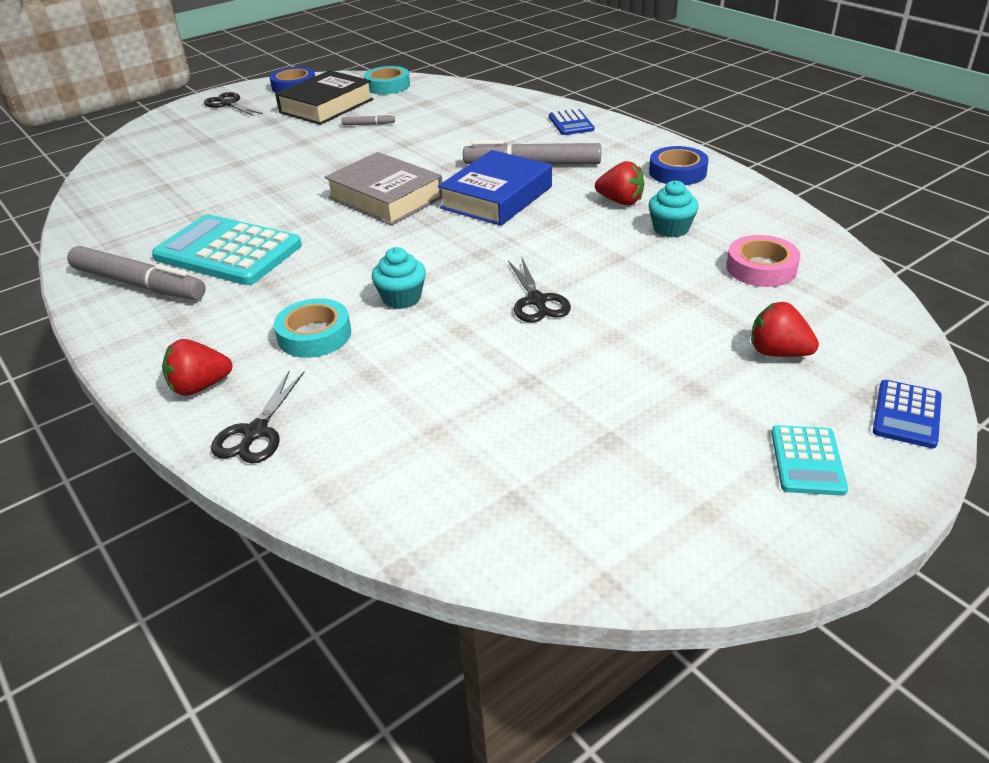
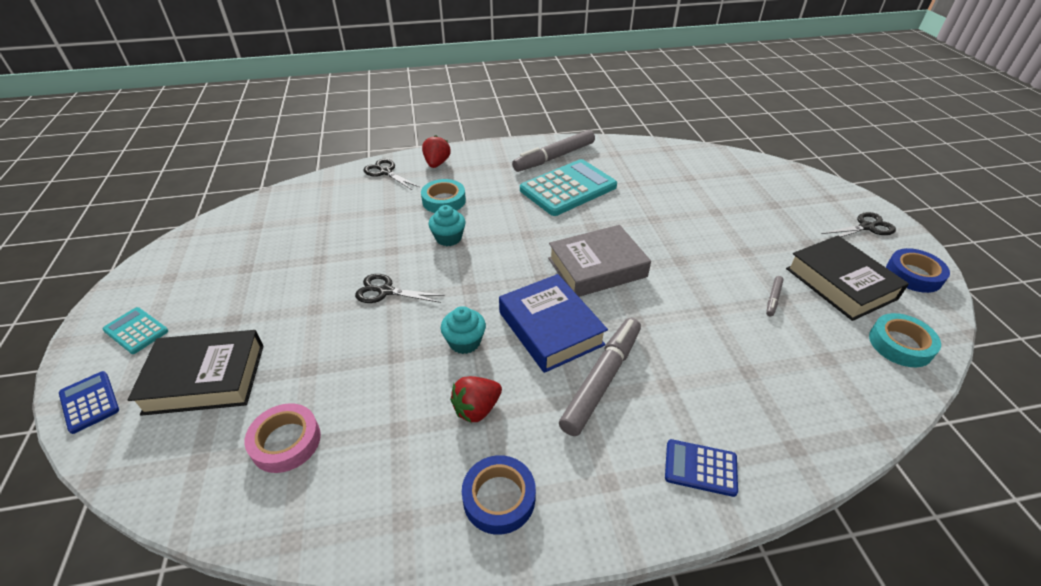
camera: 115 degrees right, 5 degrees up
turquoise cupcake [648,180,699,237] -> turquoise cupcake moved to [441,306,486,354]
red strawberry [751,302,819,357] -> black book [128,330,263,416]

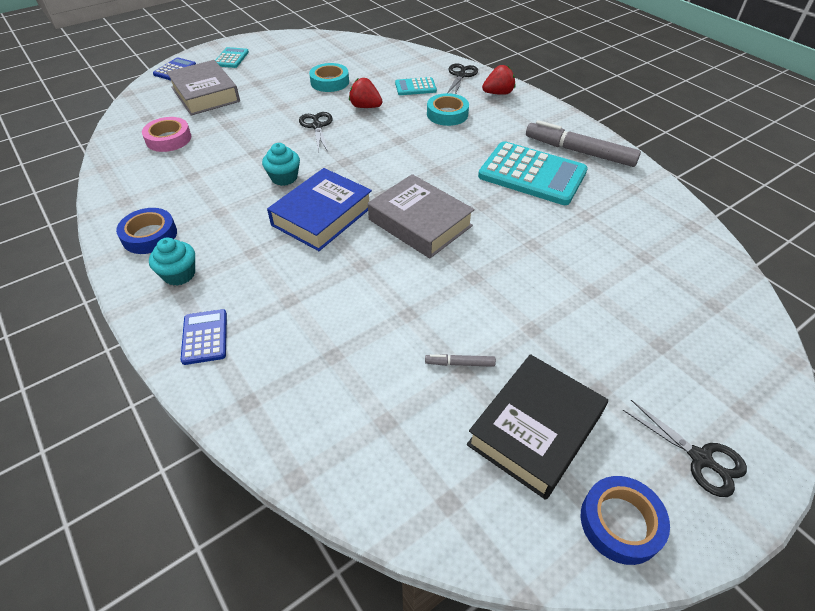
camera: 65 degrees right, 5 degrees up
black book [128,330,263,416] -> grey book [166,60,240,116]
turquoise cupcake [429,205,466,246] -> turquoise cupcake moved to [149,238,195,286]
red strawberry [450,376,502,423] -> red strawberry moved to [349,78,383,108]
grey marker [559,318,641,436] -> none
turquoise tape [869,313,941,367] -> turquoise tape moved to [309,63,349,92]
none -> turquoise calculator [395,77,437,95]

